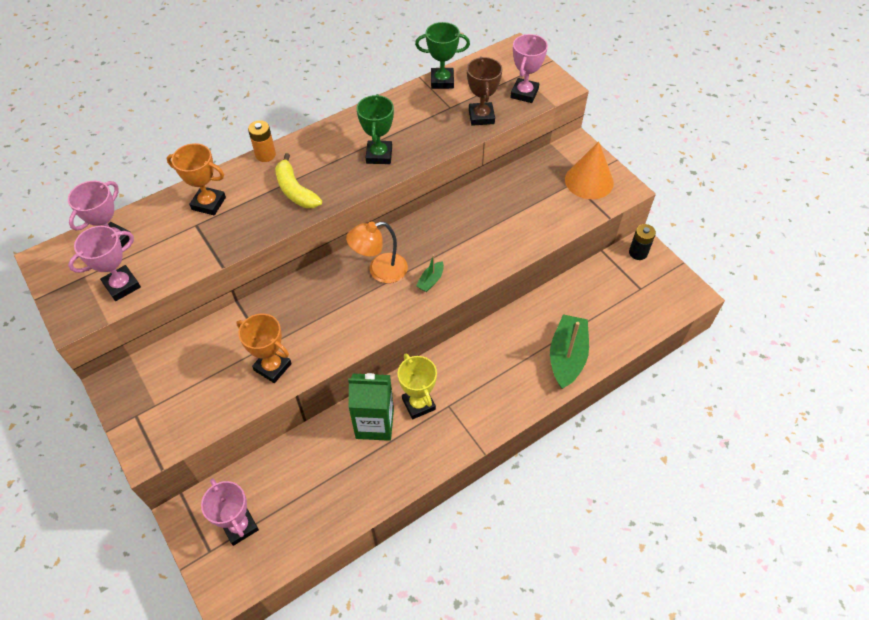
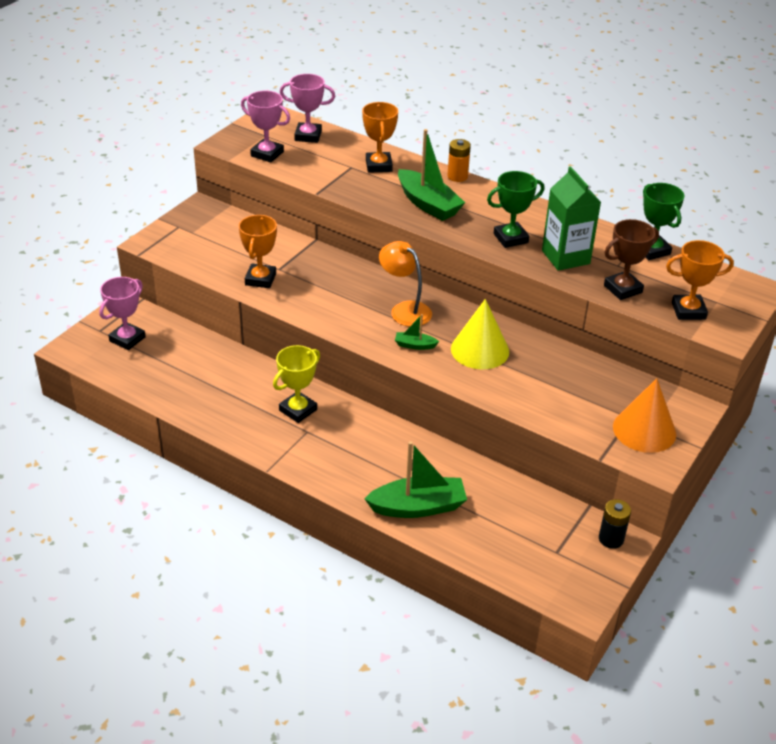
camera: 65 degrees right, 15 degrees down
yellow banana [275,153,322,208] -> green boat [398,129,465,221]
green carton [348,373,394,441] -> green carton moved to [542,166,601,271]
pink trophy [510,34,548,103] -> orange trophy [666,240,734,320]
none -> yellow cone [451,299,509,369]

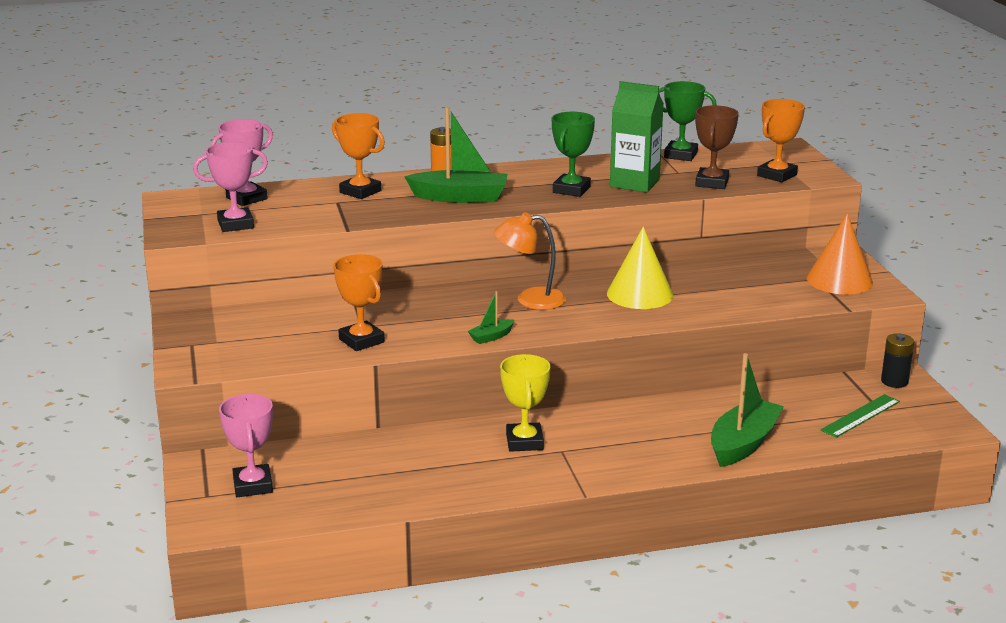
camera: 45 degrees left, 15 degrees down
green boat [395,314,439,350] -> green boat moved to [468,291,514,344]
none -> green ruler [821,394,900,438]

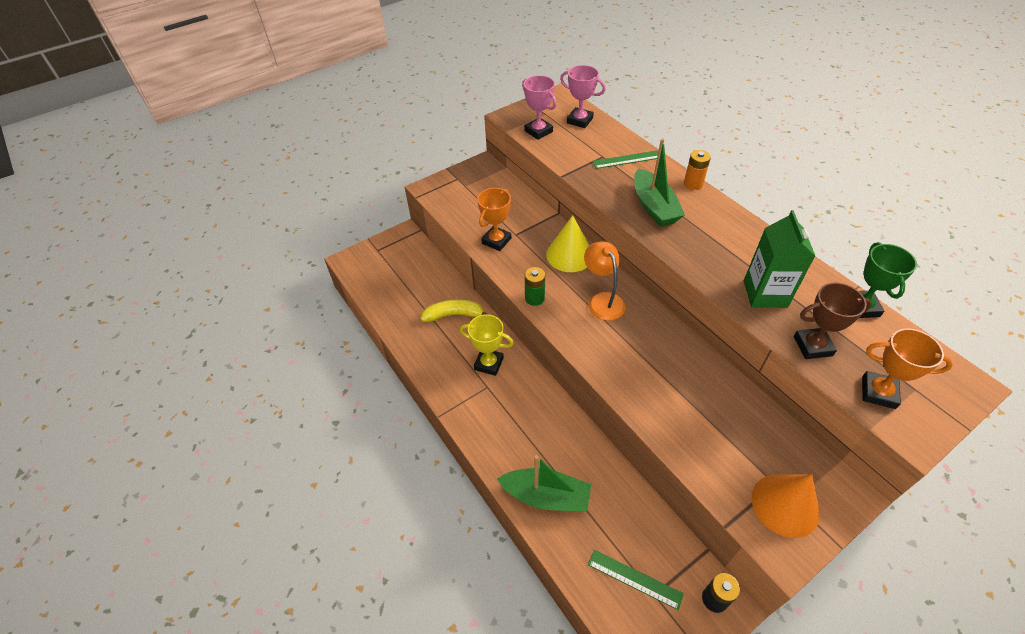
camera: 70 degrees right, 25 degrees up
pink trophy [219,394,273,497] -> none
orange trophy [332,113,385,199] -> green ruler [592,150,658,169]
green boat [468,291,514,344] -> green battery [525,267,545,306]
yellow trophy [500,354,550,452] -> yellow trophy turned 45 degrees clockwise [460,314,514,376]
green trophy [552,112,595,197] -> none
yellow cone [607,227,674,309] -> yellow cone moved to [546,215,590,272]
none -> yellow banana [420,299,487,322]

